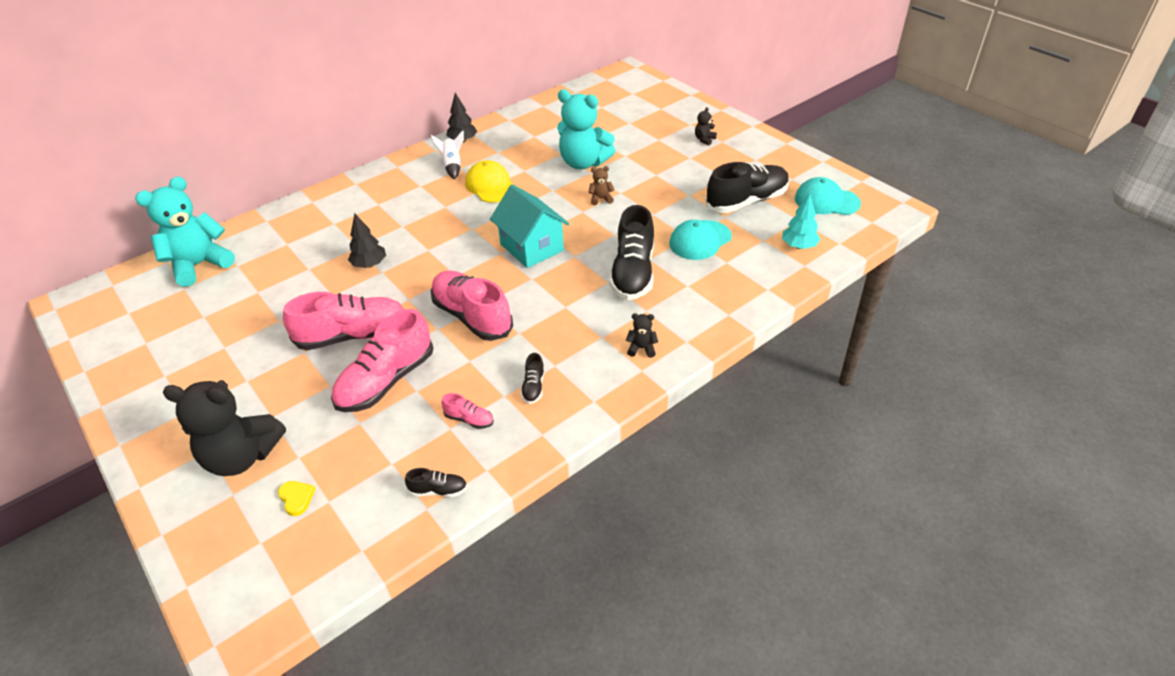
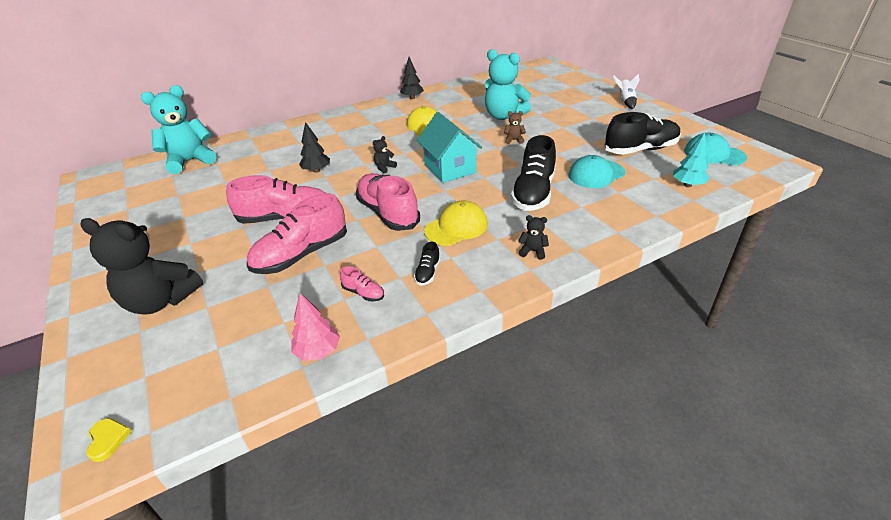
camera: 10 degrees right, 5 degrees down
yellow heart [278,481,316,516] -> yellow heart moved to [86,418,132,462]
black shoe [405,468,467,497] -> pink tree [291,293,340,361]
white rocket [430,130,464,179] -> white rocket moved to [613,74,640,109]
black teddy bear [695,107,717,146] -> black teddy bear moved to [373,136,397,173]
none -> yellow cap [424,201,488,246]

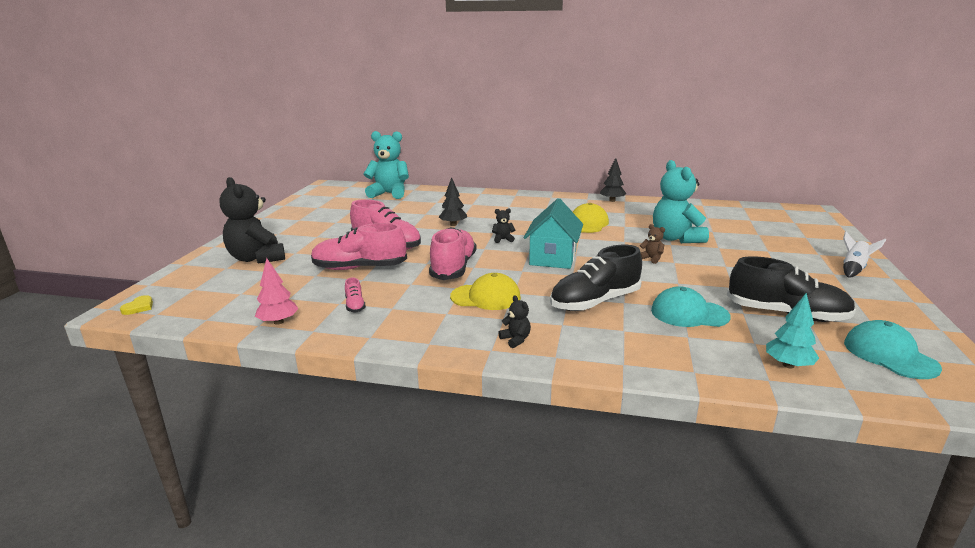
camera: 40 degrees right, 15 degrees down
black shoe [414,242,441,286] -> none

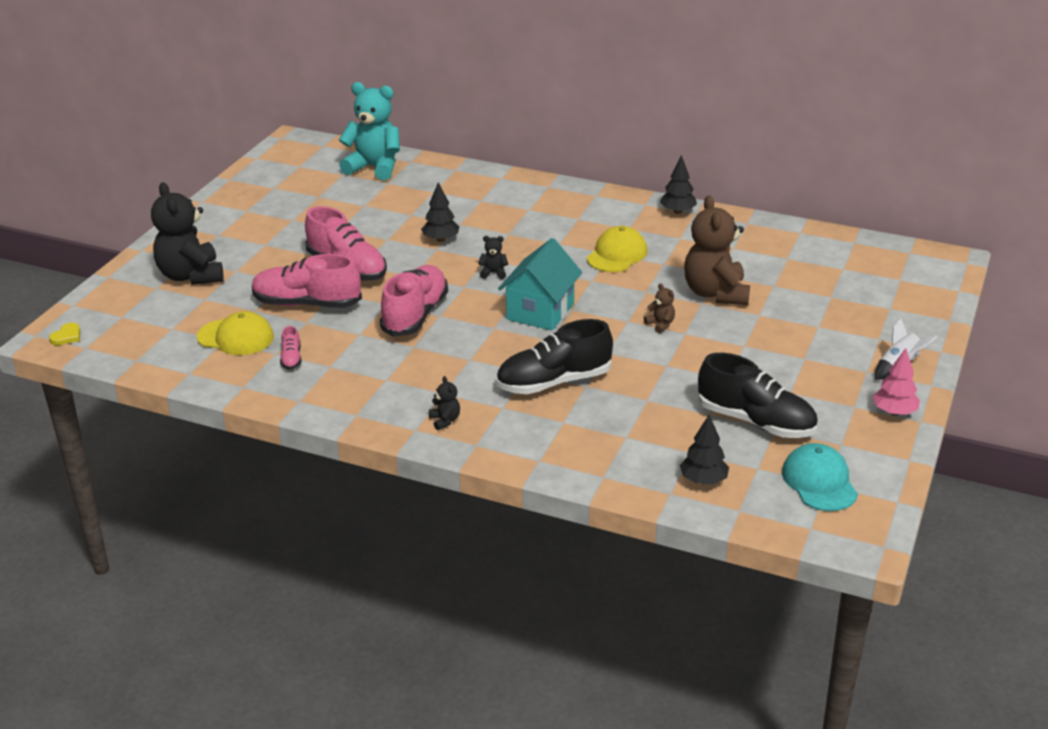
camera: 10 degrees right, 10 degrees up
pink tree [255,258,299,325] -> pink tree moved to [873,348,920,416]
yellow cap [450,273,521,310] -> yellow cap moved to [197,311,274,355]
turquoise cap [651,286,731,327] -> none
turquoise teddy bear [653,160,709,243] -> brown teddy bear [684,195,750,305]
turquoise tree [766,293,819,368] -> black tree [680,415,729,484]

